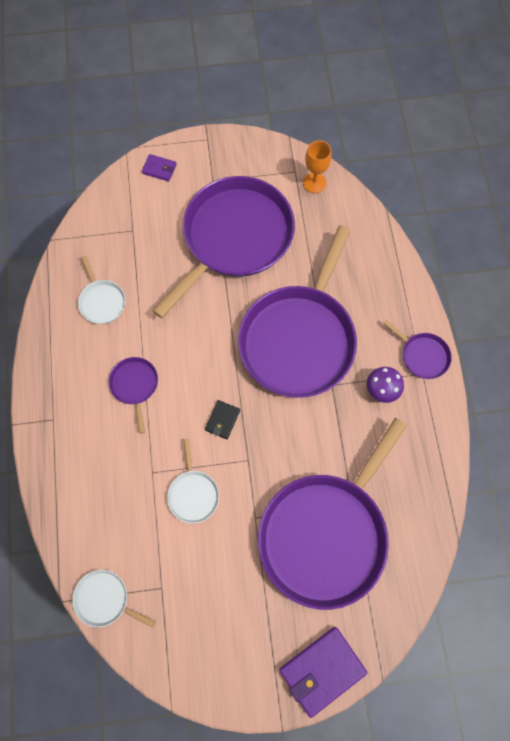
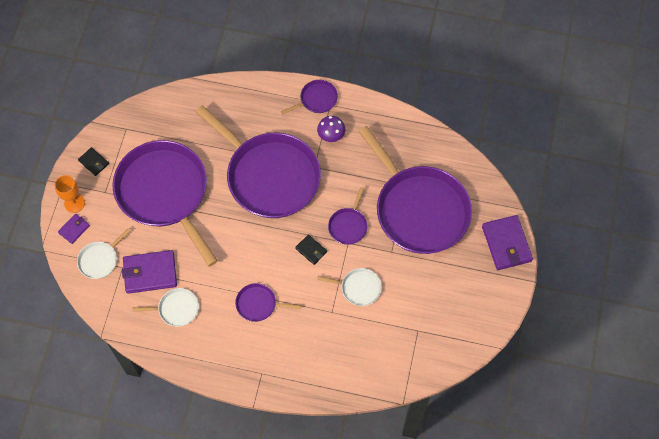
camera: 70 degrees left, 5 degrees down
white pan [72,570,156,627] -> white pan moved to [77,228,131,279]
orange goblet [303,140,332,193] -> orange goblet moved to [55,175,85,213]
none -> black wallet [78,147,109,176]
none -> purple wallet [122,250,177,294]
none -> purple pan [328,187,367,245]

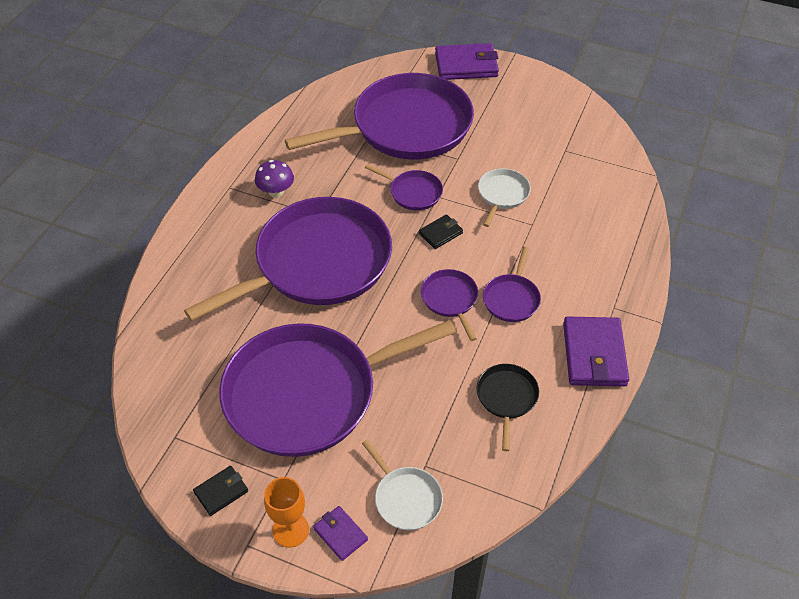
camera: 80 degrees left, 15 degrees down
purple wallet [122,250,177,294] -> purple wallet moved to [563,316,629,387]
white pan [133,288,199,327] -> black pan [477,364,539,451]
purple pan [281,80,338,114] -> purple pan moved to [421,269,478,341]

